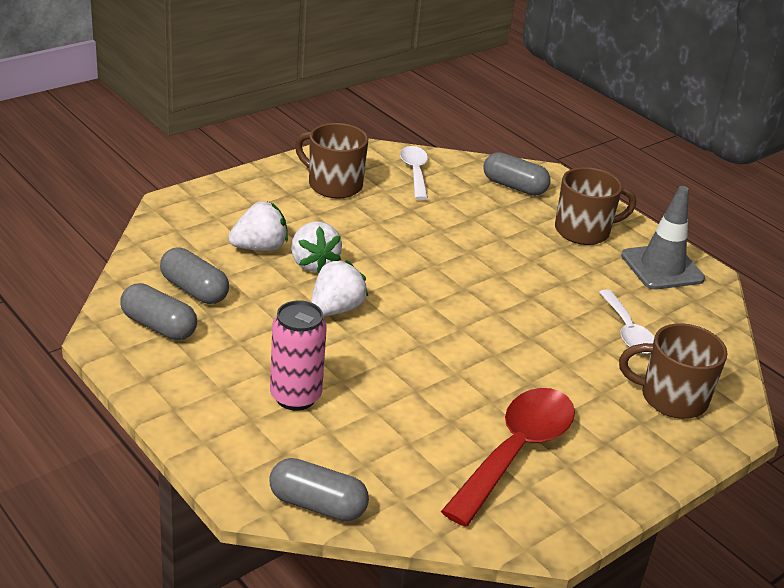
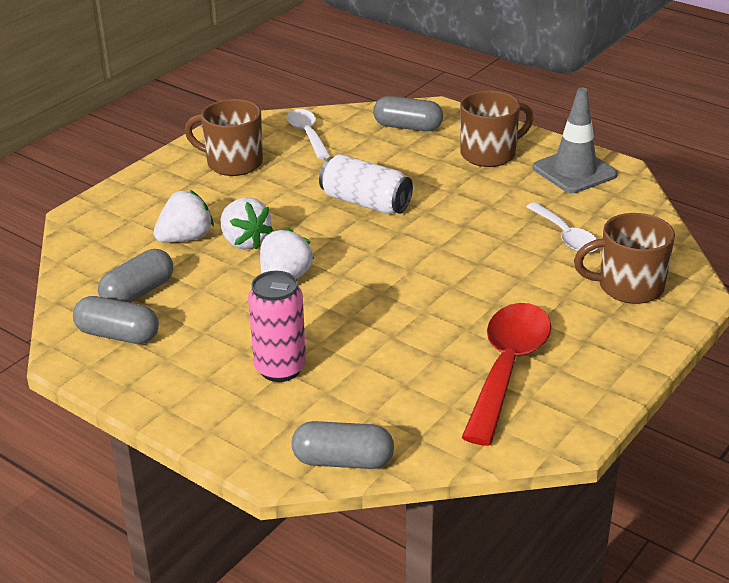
camera: 10 degrees left, 0 degrees up
grey capsule [160,247,229,304] -> grey capsule turned 75 degrees counterclockwise [98,249,173,303]
none -> white can [319,154,413,214]

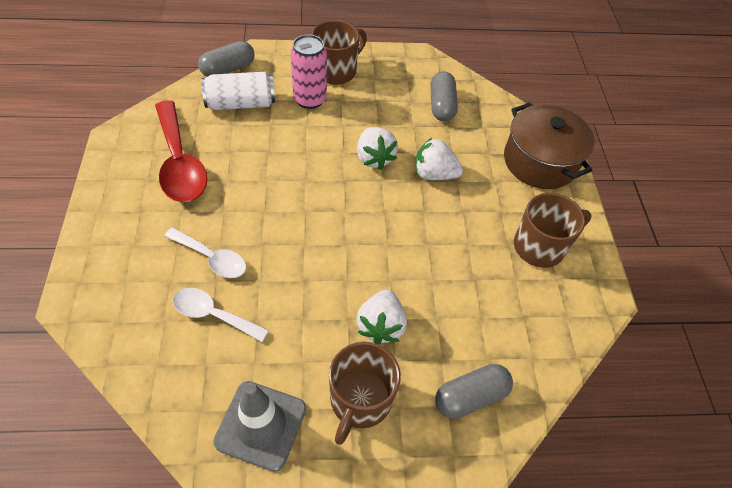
camera: 135 degrees right, 20 degrees up
grey capsule [73,296,159,344] -> none
white strawberry [154,190,214,242] -> white strawberry moved to [356,290,407,344]
white spoon [287,109,330,159] -> white spoon moved to [164,227,246,278]
white can [319,154,413,214] -> white can moved to [201,72,275,110]
brown mug [574,213,675,304] -> brown mug moved to [312,20,367,85]
none -> brown pot [504,102,594,189]

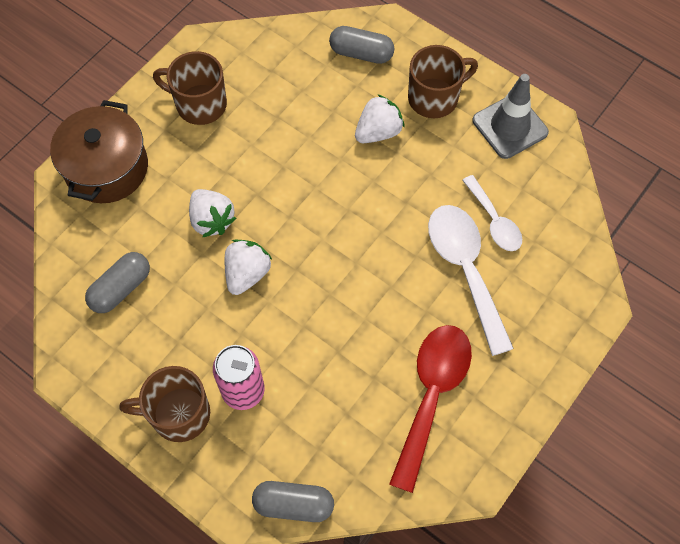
camera: 135 degrees left, 10 degrees up
white spoon [164,227,246,278] -> white spoon [428,205,514,356], size x1.68
white can [201,72,275,110] -> none

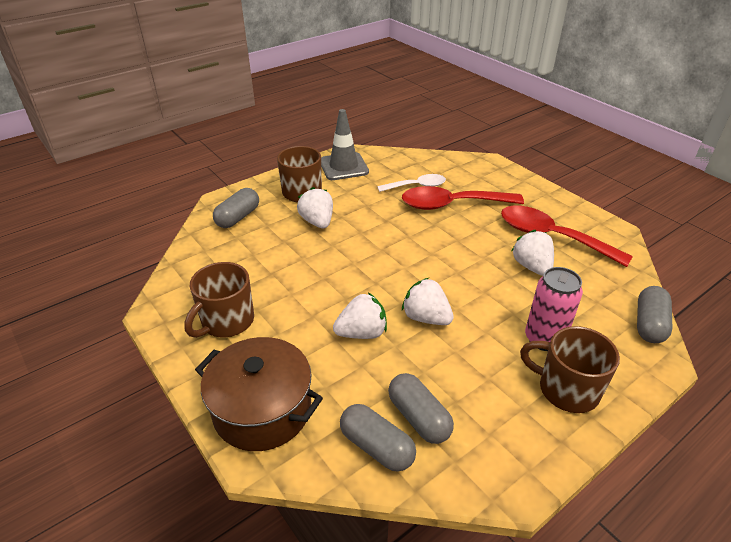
camera: 75 degrees left, 25 degrees down
brown mug [119,366,210,442] -> brown mug turned 105 degrees clockwise [520,326,620,413]
white spoon [428,205,514,356] -> red spoon [402,186,524,210]
none -> grey capsule [340,404,416,472]
none -> white strawberry [512,230,554,276]

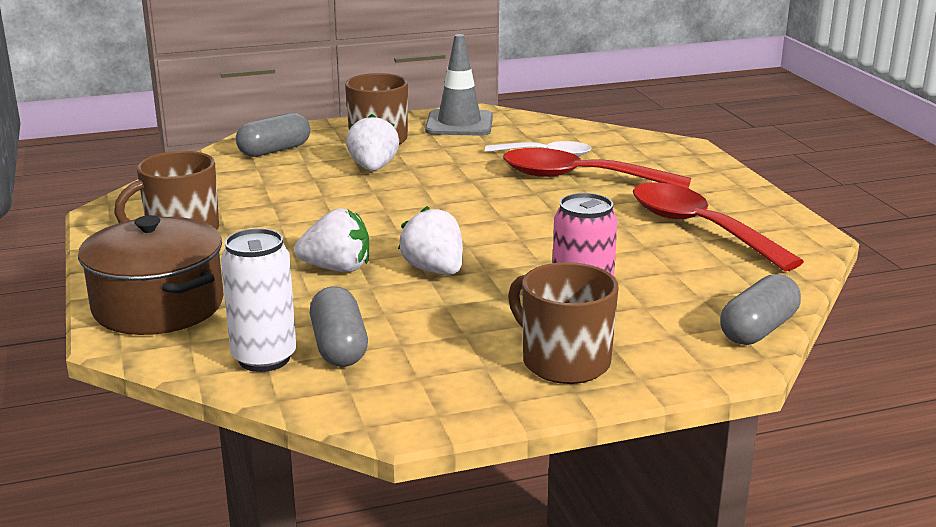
camera: 20 degrees right, 15 degrees down
grey capsule [340,404,416,472] -> white can [221,228,296,372]
white strawberry [512,230,554,276] -> none

